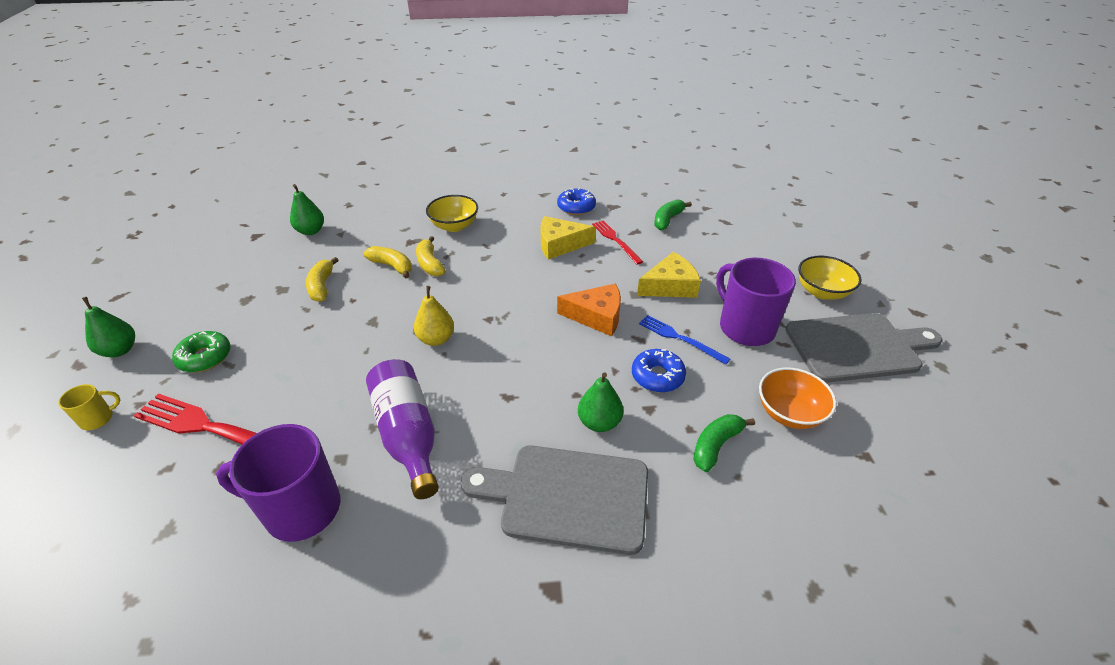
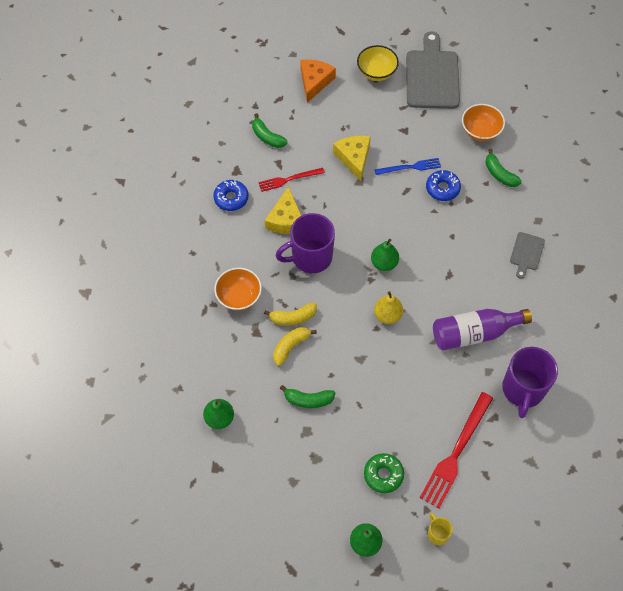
camera: 80 degrees left, 20 degrees up
yellow banana [306,257,339,302] -> green banana [280,385,335,408]
yellow bowl [426,195,478,232] -> orange bowl [214,268,262,311]
grey cutting board [460,446,648,555] -> grey cutting board [510,232,545,279], size x0.49
orange cheese [557,284,621,336] -> orange cheese moved to [300,59,336,103]
green pear [578,372,623,432] -> green pear moved to [371,239,399,271]
blue fork [639,315,730,365] -> blue fork turned 150 degrees counterclockwise [374,158,441,175]
purple mug [716,258,796,346] -> purple mug moved to [276,213,335,273]

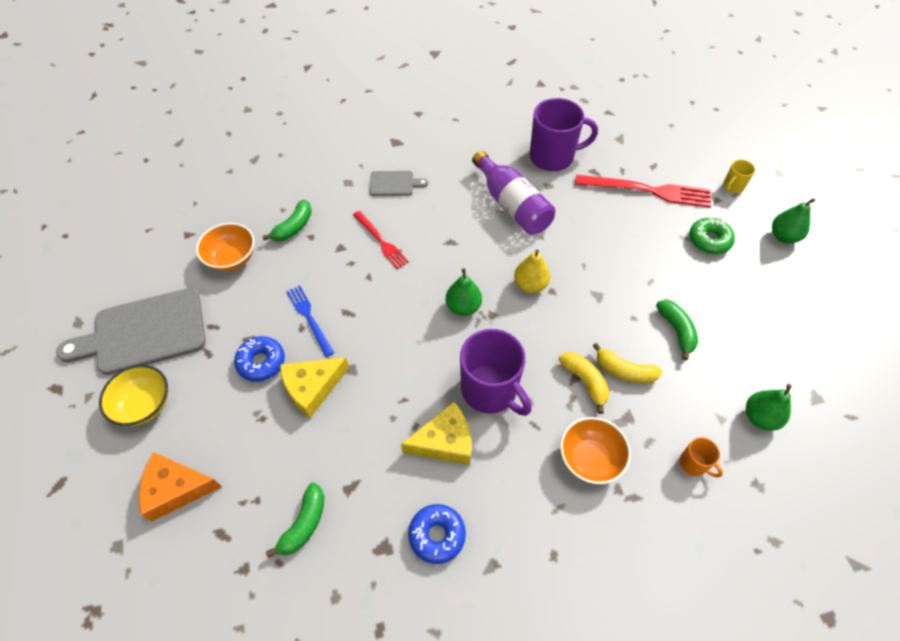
camera: 110 degrees left, 5 degrees down
red fork [258,168,325,192] -> red fork moved to [353,211,409,269]
blue donut [426,170,461,201] -> blue donut moved to [234,336,285,382]
none -> orange mug [680,437,723,478]

